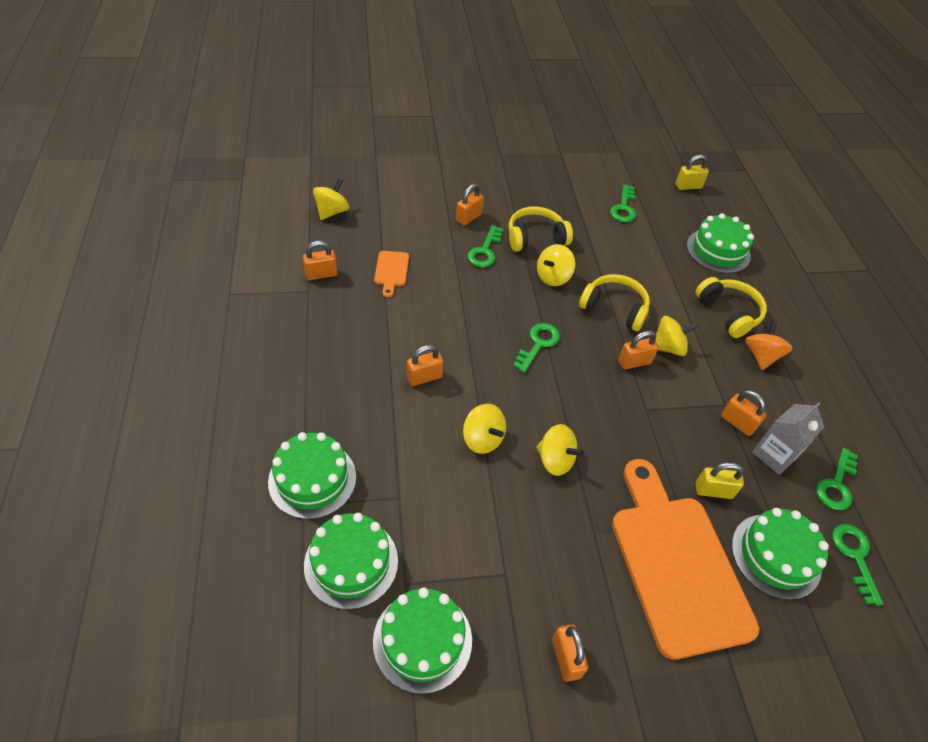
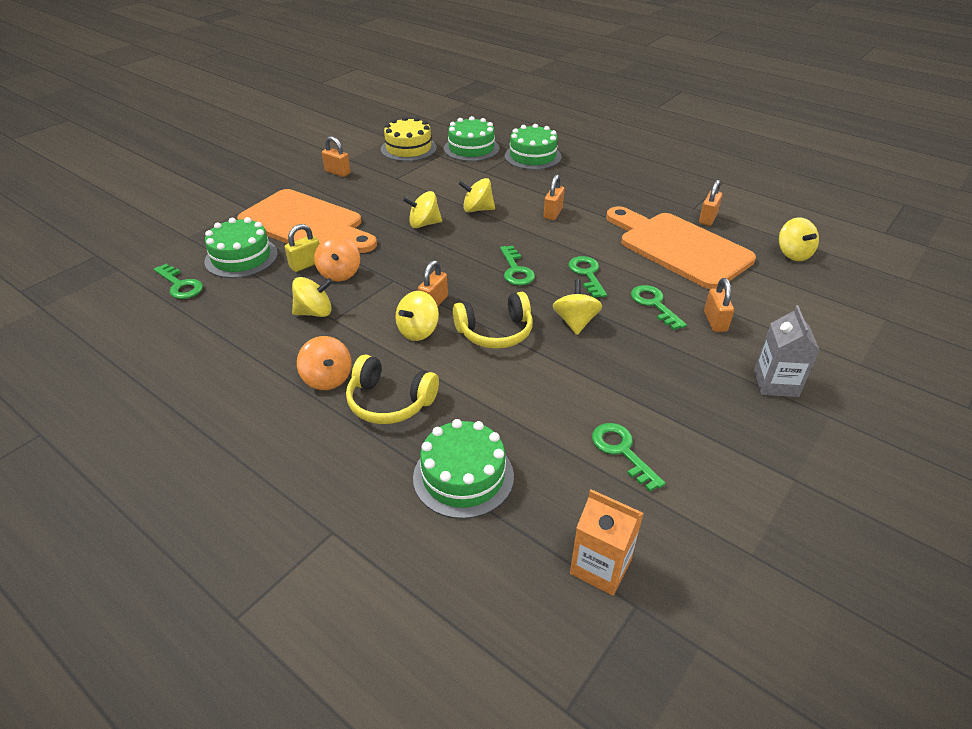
camera: 140 degrees right, 10 degrees down
green cake [373,587,472,694] -> yellow cake [381,116,437,161]
orange cutting board [374,251,409,297] -> orange cutting board [606,206,756,289], size x2.48
yellow headphones [508,206,573,252] -> none
yellow padlock [676,155,709,190] -> orange carton [570,489,644,595]
orange padlock [721,390,767,436] -> yellow spinning top [292,277,333,317]
grey carton [752,402,824,475] -> grey carton moved to [754,305,819,397]
green key [816,448,858,510] -> green key moved to [569,256,607,298]
none -> orange spinning top [314,236,360,281]

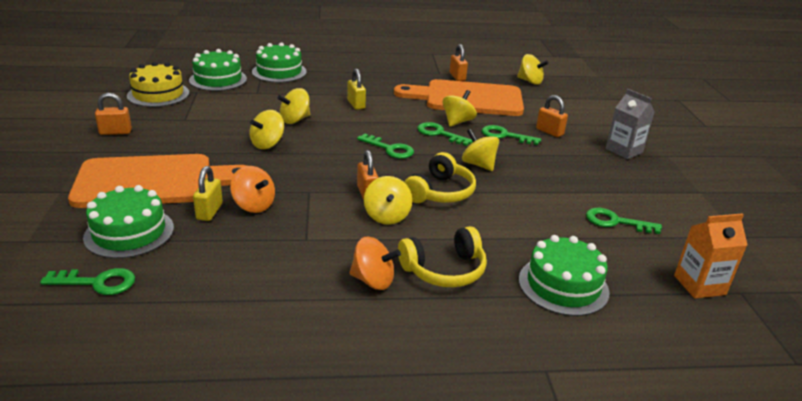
camera: 45 degrees left, 10 degrees down
yellow spinning top [292,277,333,317] -> yellow spinning top moved to [442,90,477,127]
orange padlock [544,174,565,220] -> yellow padlock [347,69,366,110]

